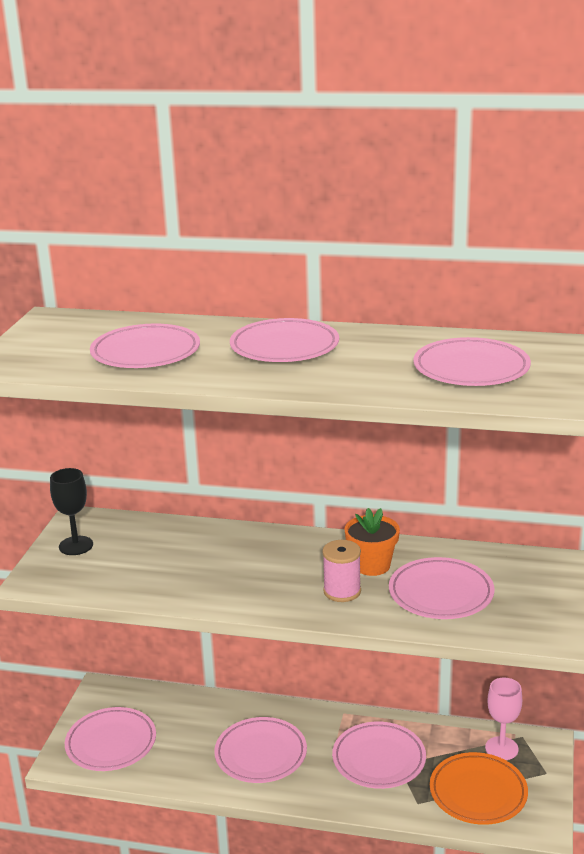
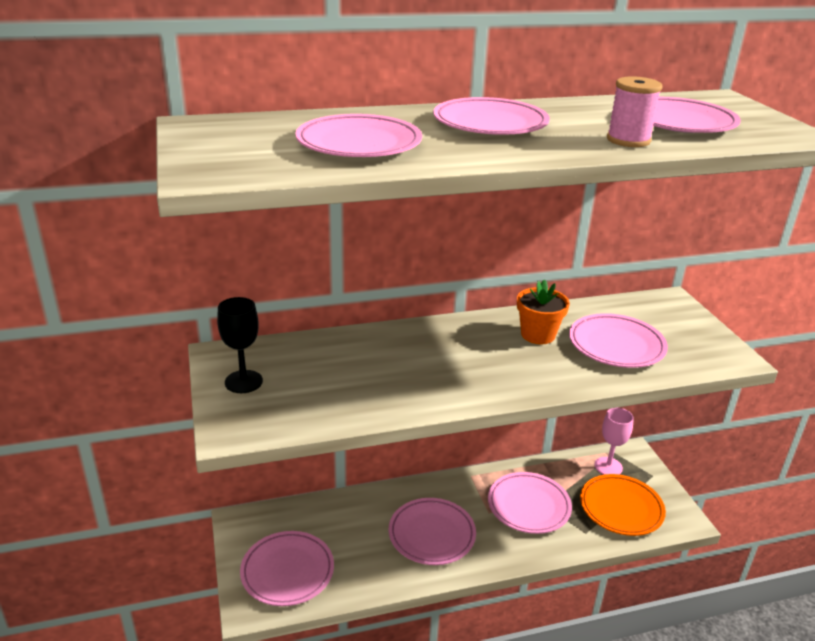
camera: 30 degrees left, 5 degrees up
pink spool [322,540,361,602] -> pink spool moved to [607,76,663,147]

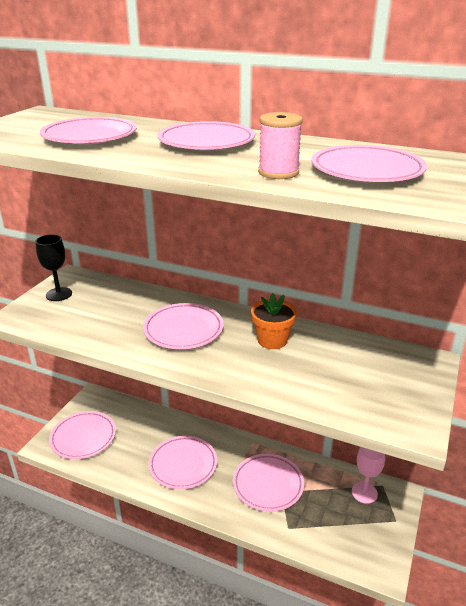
camera: 40 degrees right, 0 degrees up
pink plate [569,313,668,368] -> pink plate moved to [143,303,224,349]
orange plate [580,474,666,536] -> none

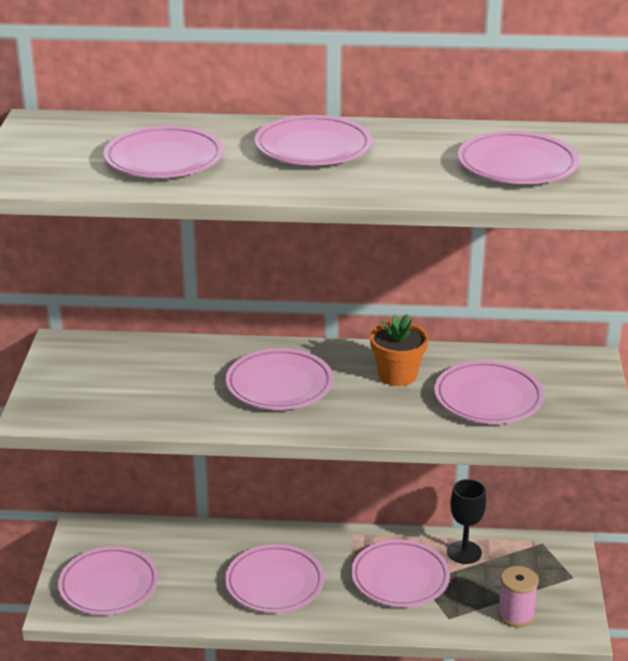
camera: 20 degrees left, 0 degrees up
black goblet [35,234,72,301] -> black goblet moved to [448,479,486,564]
pink spool [258,112,303,179] -> pink spool moved to [498,566,539,627]
pink goblet [352,447,385,504] -> none
none -> pink plate [434,361,544,424]

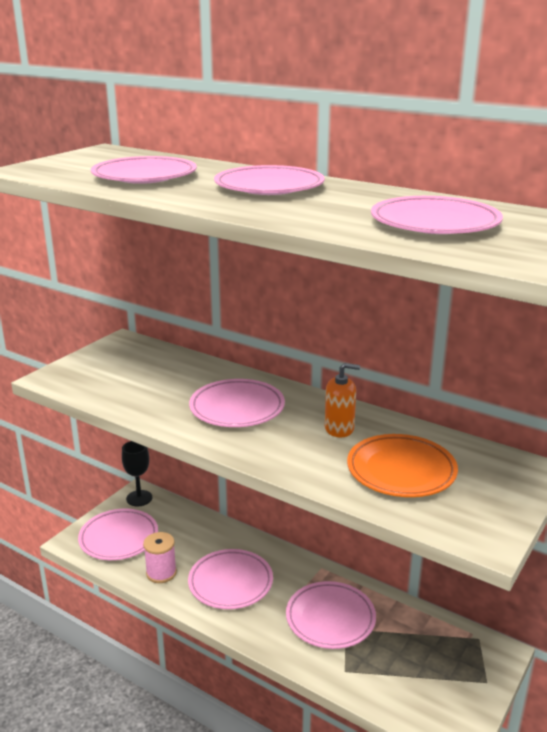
camera: 30 degrees right, 5 degrees down
orange flower pot [370,314,428,386] -> orange soap dispenser [325,363,360,437]
pink plate [434,361,544,424] -> orange plate [347,434,458,497]
black goblet [448,479,486,564] -> black goblet moved to [122,441,152,506]
pink spool [498,566,539,627] -> pink spool moved to [143,532,177,583]

